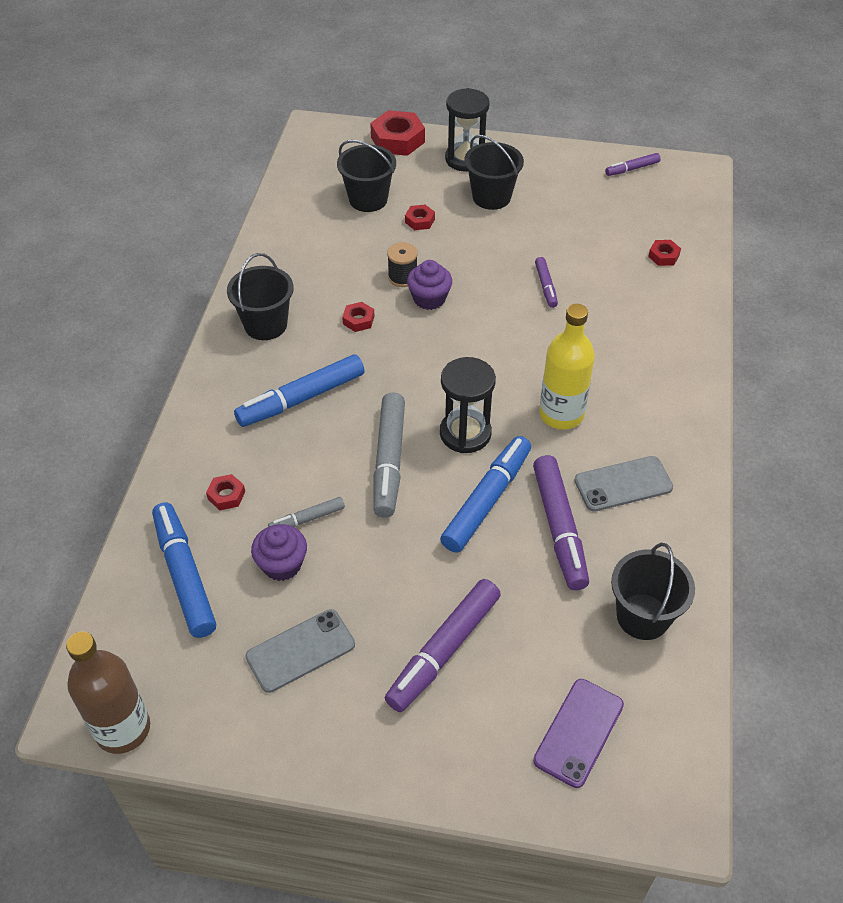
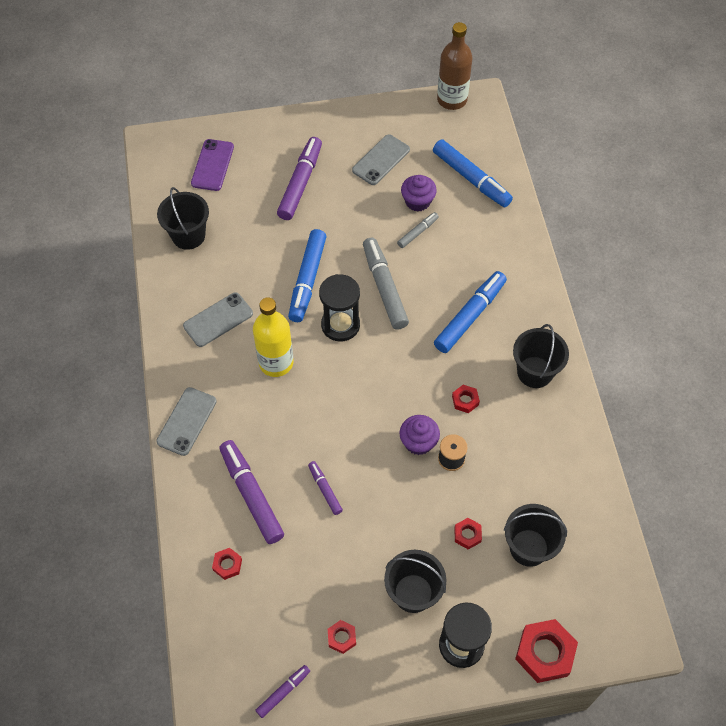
camera: 160 degrees right, 10 degrees up
red nut [206,474,245,510] -> red nut moved to [328,620,356,654]
purple marker [533,455,589,590] -> purple marker moved to [219,440,284,544]
none -> grey phone [156,387,217,456]

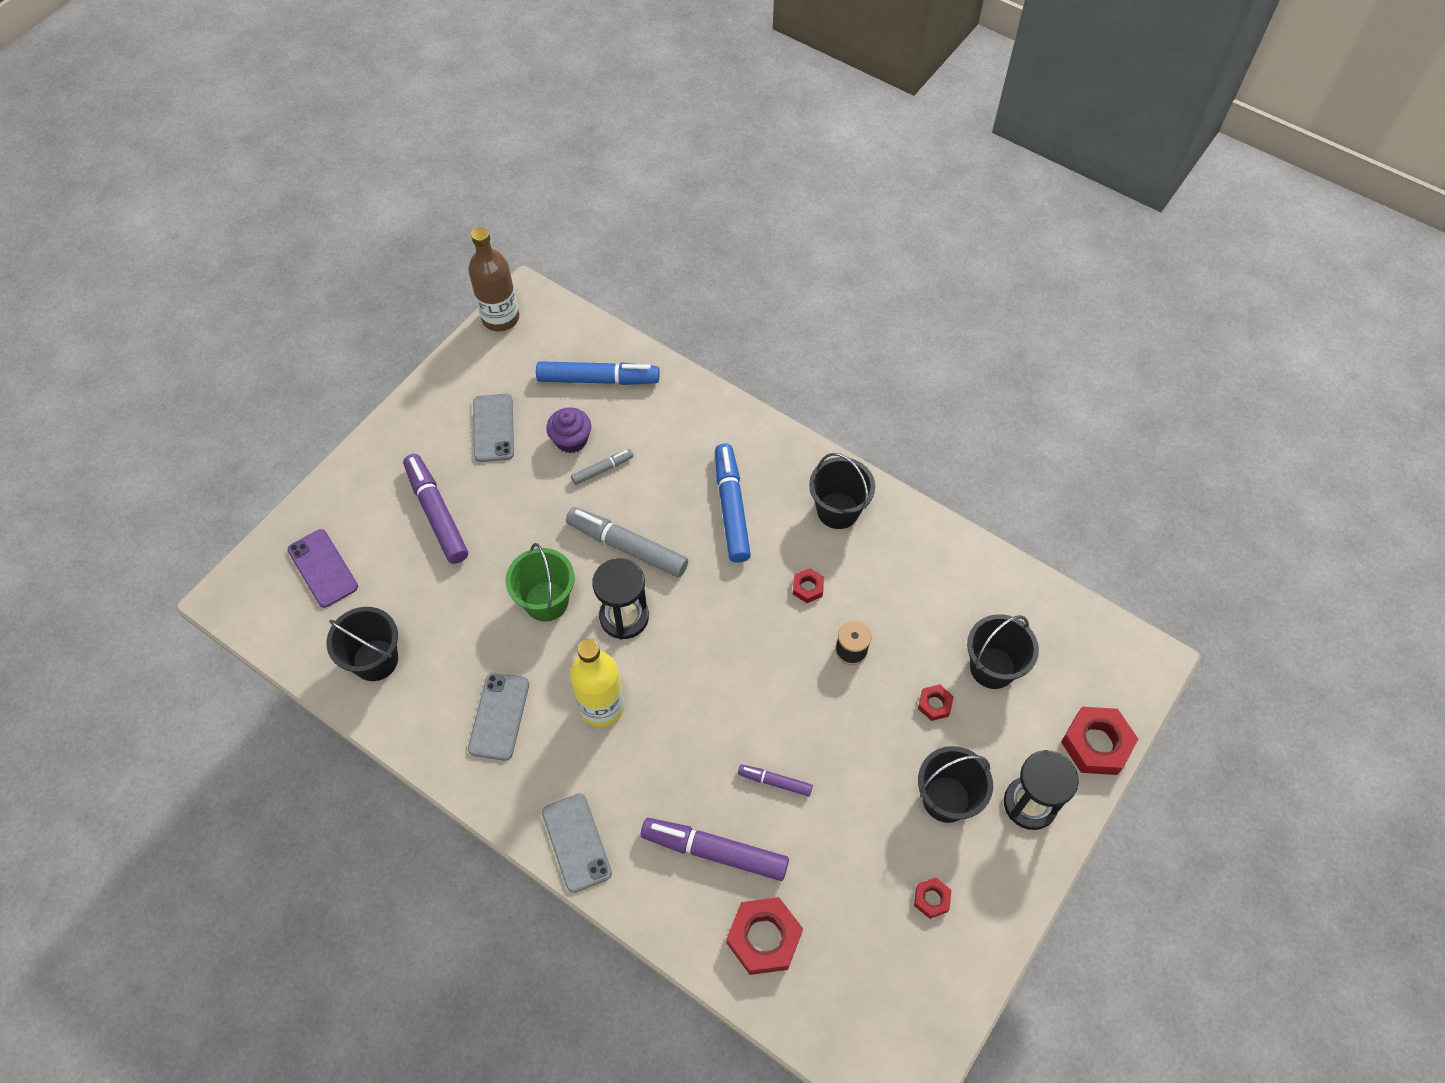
camera: 45 degrees left, 0 degrees up
red nut [212,548,242,580] -> red nut [726,897,803,975], size x1.94
purple marker [255,665,310,718] -> none
blue marker [288,229,327,322] -> green bucket [505,543,575,622]
grey marker [397,212,439,248] -> grey marker turned 60 degrees clockwise [571,449,633,485]
purple cupcake [399,415,440,455] -> none

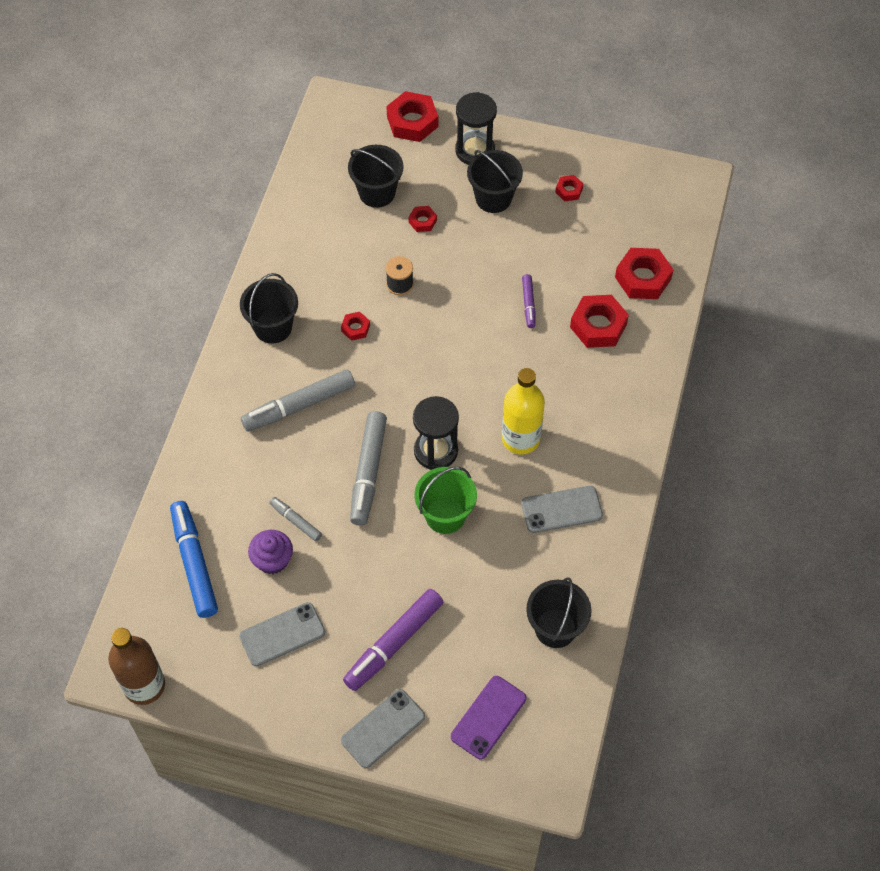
camera: 110 degrees left, 0 degrees up
grey phone [542,793,612,893] -> grey phone moved to [341,689,425,768]
purple marker [641,818,789,881] -> red nut [570,295,629,348]
blue marker [715,444,751,563] -> grey marker [241,369,355,431]

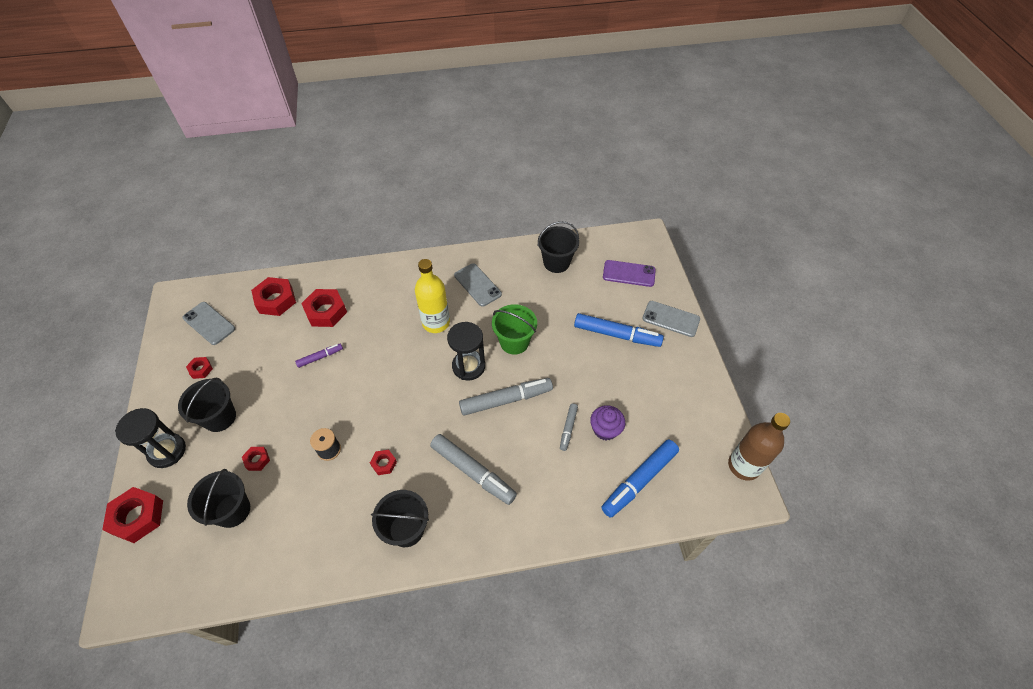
camera: 115 degrees left, 5 degrees down
grey phone [239,602,325,666] -> grey phone moved to [183,302,235,345]
purple marker [343,589,443,691] -> blue marker [574,313,664,347]

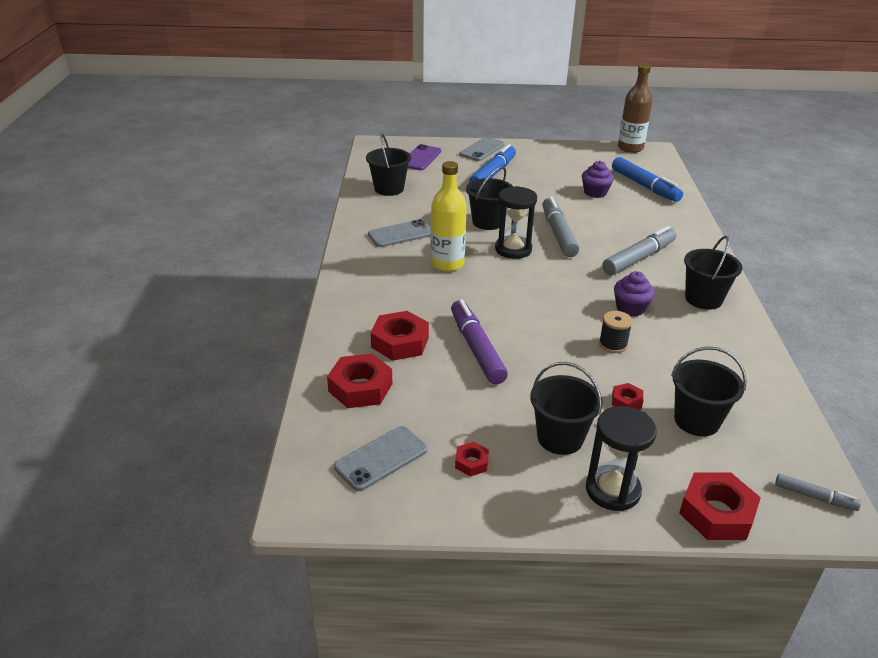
camera: 80 degrees left, 20 degrees down
purple marker [295,343,343,368] -> purple marker [451,300,508,384], size x1.92
red nut [370,450,397,475] -> purple cupcake [614,271,655,317]
green bucket [492,304,537,355] -> black bucket [466,166,513,230]
grey marker [560,404,578,451] -> grey marker moved to [775,474,861,511]

